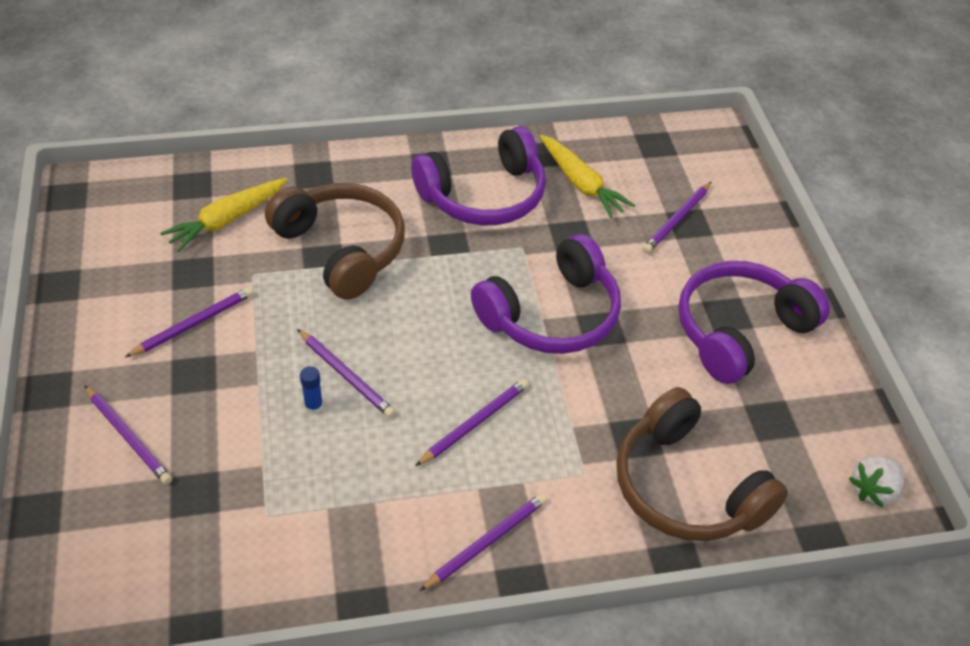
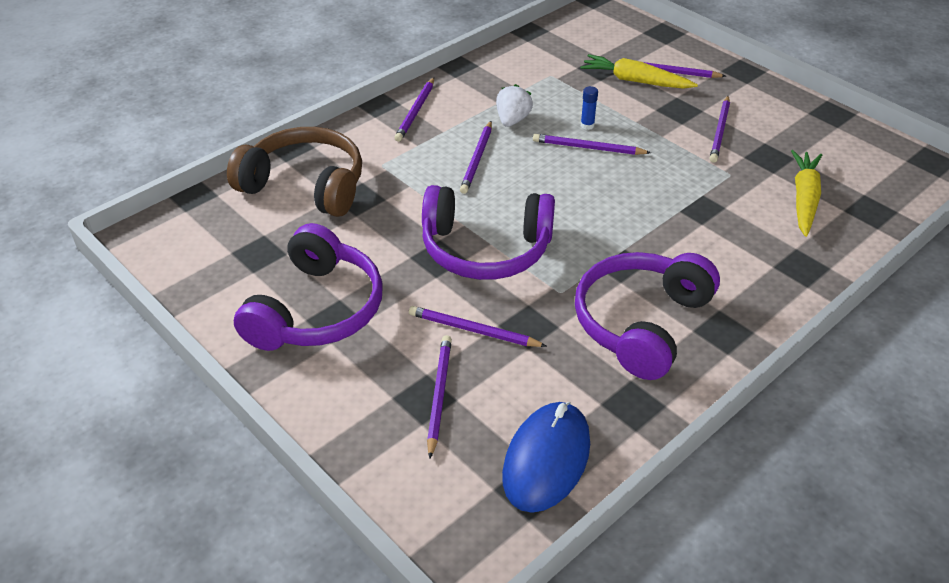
camera: 150 degrees right, 5 degrees down
brown headphones [265,183,405,300] -> none
purple headphones [471,234,621,354] -> purple headphones turned 105 degrees counterclockwise [422,185,555,280]
yellow carrot [540,135,635,218] -> yellow carrot moved to [580,54,698,89]
white strawberry [849,456,904,507] -> white strawberry moved to [496,84,533,127]
none -> purple pencil [409,306,547,347]
none -> blue mouse [502,402,590,513]

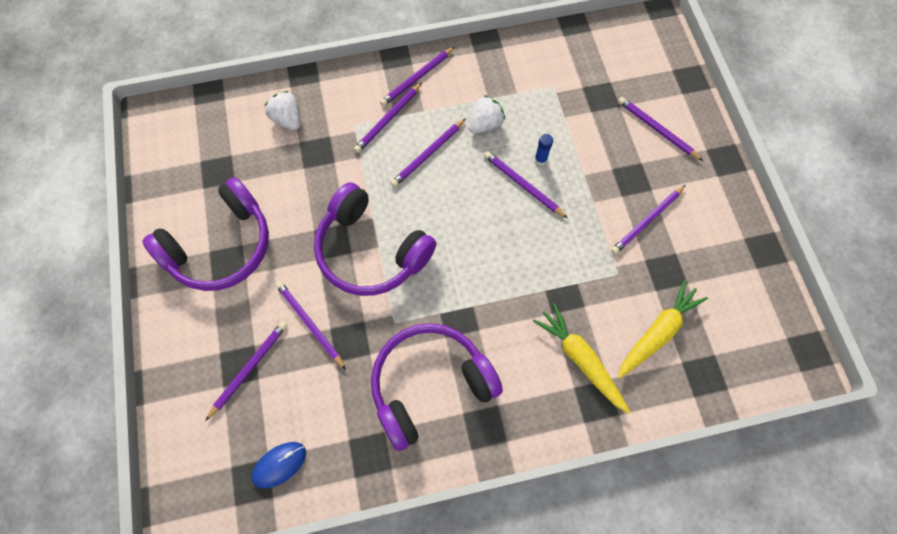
camera: 30 degrees right, 25 degrees up
brown headphones [227,127,362,217] -> white strawberry [264,91,300,130]
blue mouse [502,402,590,513] -> blue mouse [252,442,306,489], size x0.57
yellow carrot [580,54,698,89] -> yellow carrot moved to [533,303,631,414]
none -> purple pencil [354,82,422,153]

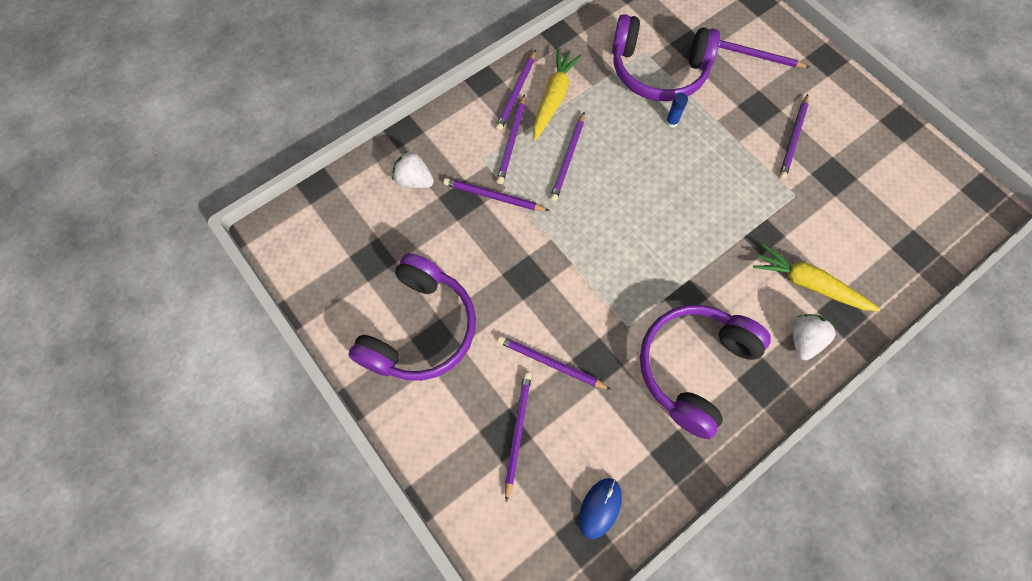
camera: 25 degrees left, 0 degrees up
purple headphones [314,182,436,296] -> purple headphones moved to [612,14,720,101]
white strawberry [468,95,505,134] -> white strawberry moved to [792,314,837,360]
purple pencil [484,151,567,218] -> purple pencil moved to [443,178,550,211]
yellow carrot [618,280,708,378] -> yellow carrot moved to [533,49,581,141]

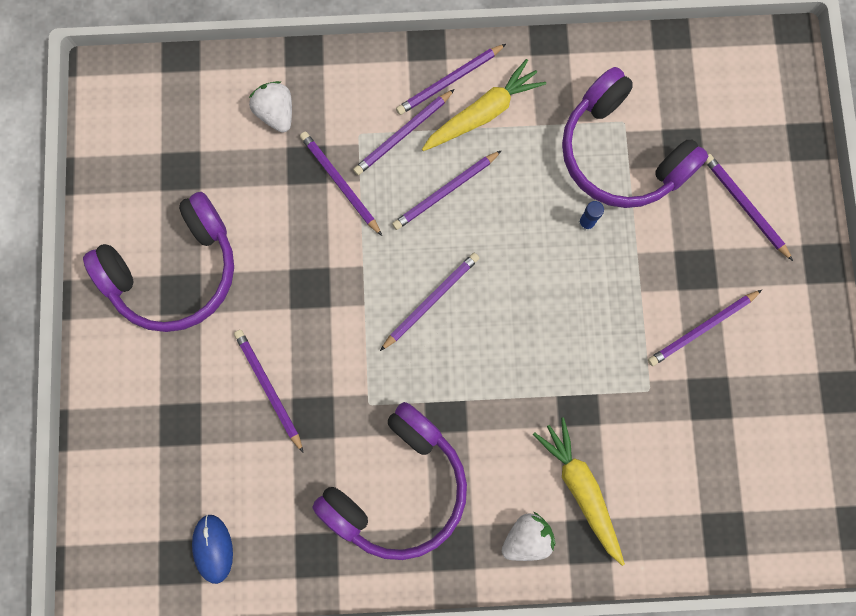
camera: 35 degrees right, 10 degrees up
purple pencil [505,372,532,502] -> purple pencil moved to [380,253,479,351]
blue mouse [579,478,622,539] -> blue mouse turned 75 degrees counterclockwise [192,515,233,584]
purple headphones [640,305,771,439] -> purple headphones turned 150 degrees clockwise [312,402,467,560]

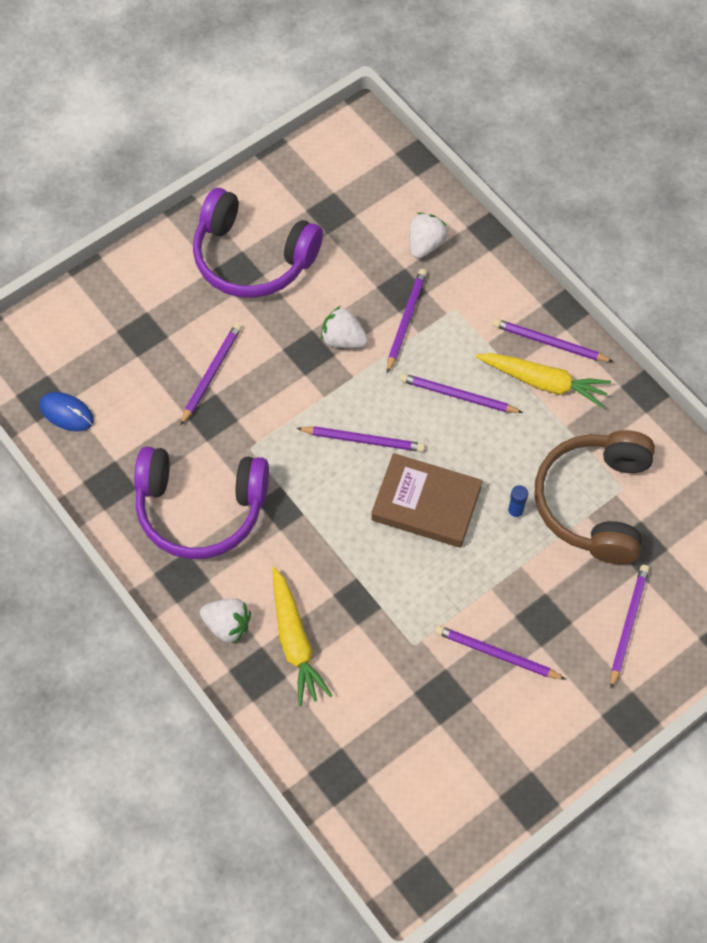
camera: 55 degrees right, 15 degrees down
blue mouse [192,515,233,584] -> blue mouse turned 75 degrees clockwise [40,392,94,432]
purple pencil [353,89,455,175] -> none
yellow carrot [533,417,625,566] -> yellow carrot turned 135 degrees clockwise [272,567,332,706]
purple headphones [562,67,708,208] -> brown headphones [535,430,655,564]
none -> white strawberry [321,306,368,348]
none -> brown book [371,453,482,548]

